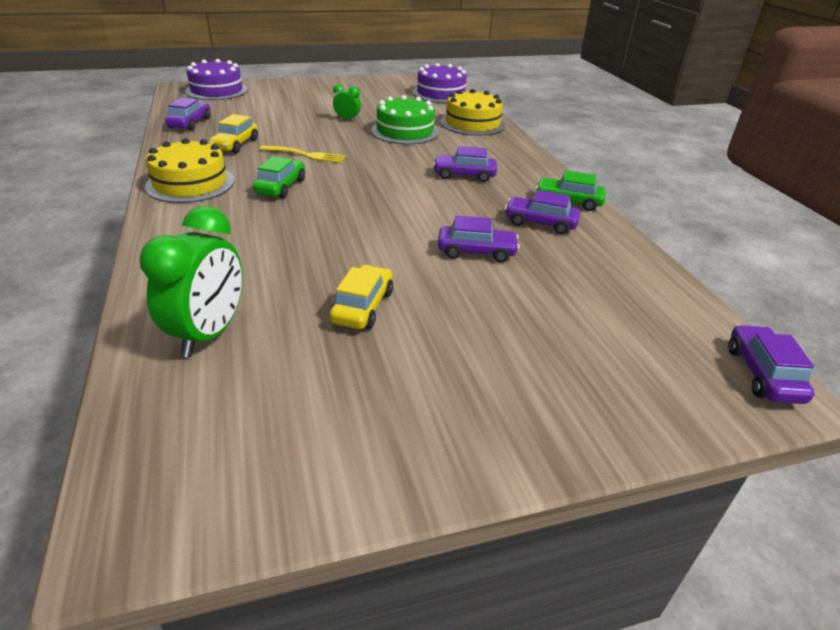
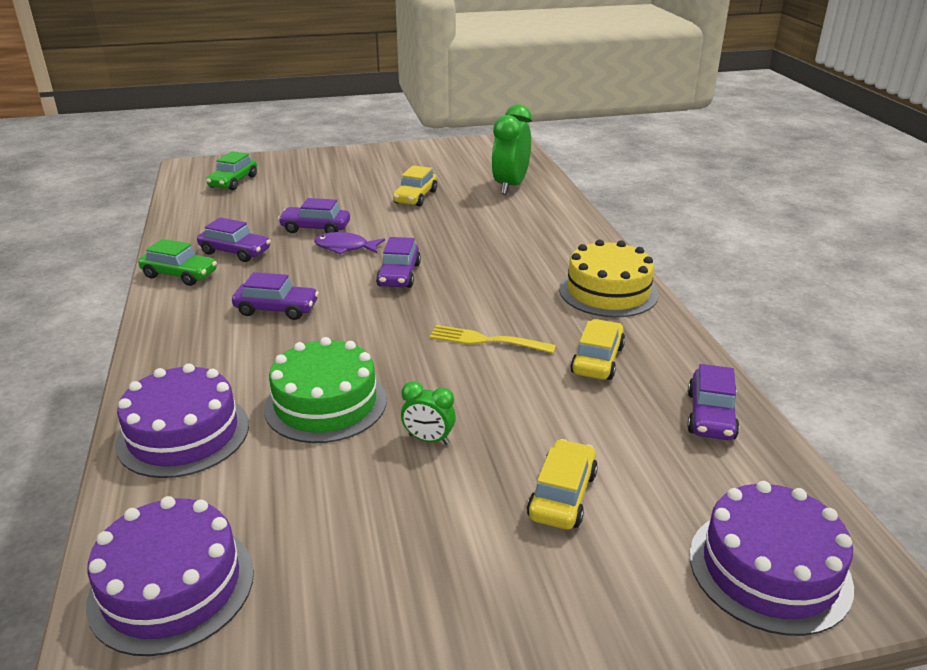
camera: 175 degrees left, 5 degrees down
green car [253,156,305,199] -> green car moved to [206,151,257,190]
yellow cake [441,89,505,136] -> purple cake [115,363,249,478]
purple car [728,325,815,404] -> purple car moved to [376,237,421,288]
none -> purple fish [314,232,385,254]
none -> yellow car [527,439,598,530]

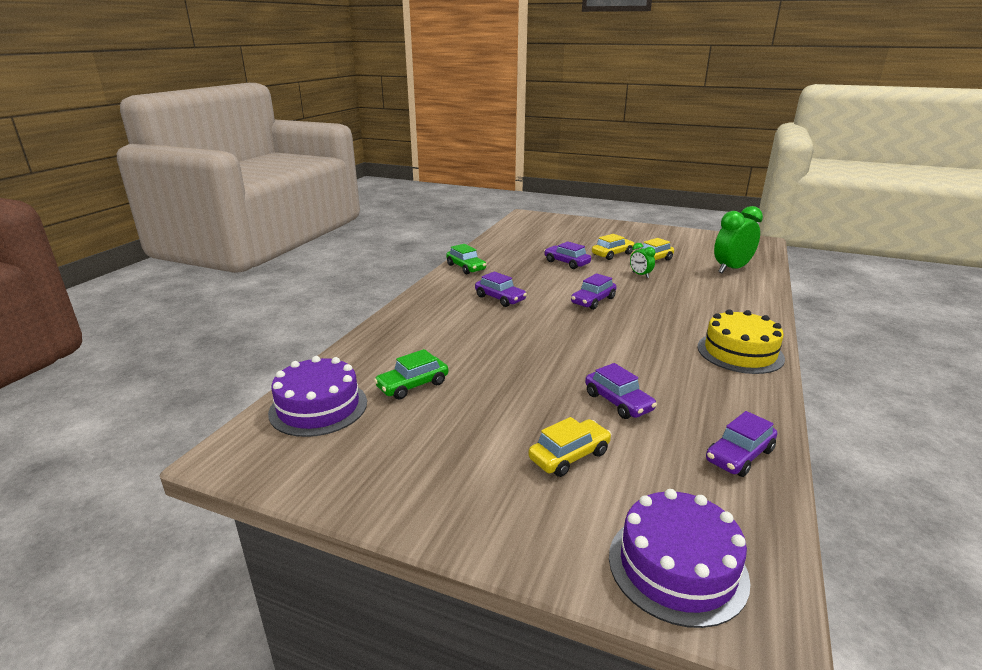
camera: 35 degrees right, 5 degrees down
purple cake [115,363,249,478] -> none
purple car [197,217,271,262] -> purple car moved to [585,363,657,419]
green car [206,151,257,190] -> green car moved to [374,349,448,400]
green cake [264,337,387,443] -> none
purple fish [314,232,385,254] -> none
green clock [401,381,456,445] -> green clock moved to [630,243,655,278]
yellow fork [429,325,556,353] -> none
yellow car [570,319,625,380] -> yellow car moved to [592,234,635,260]

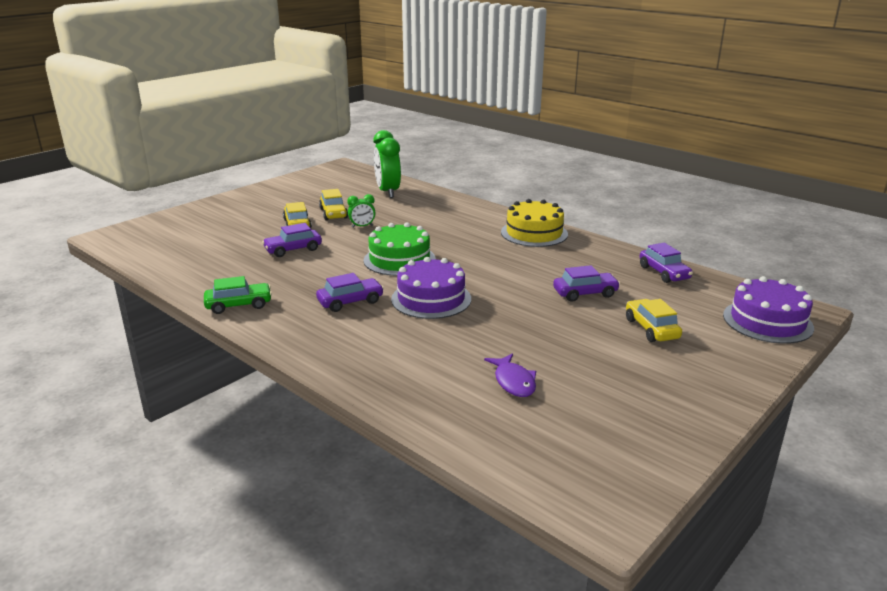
camera: 70 degrees left, 0 degrees up
purple cake [268,356,367,437] -> purple cake moved to [391,257,471,319]
green car [374,349,448,400] -> purple fish [484,353,536,397]
purple car [571,273,616,310] -> green cake [364,222,436,276]

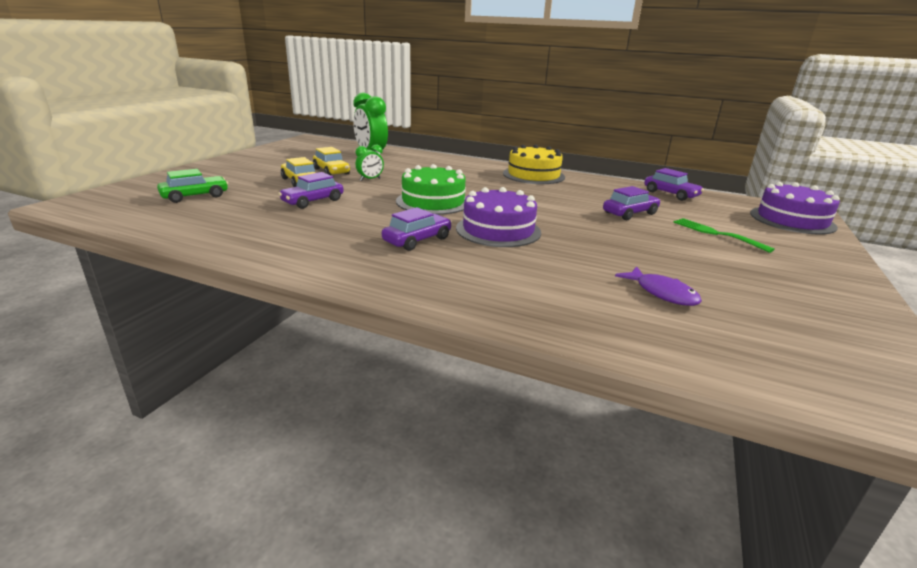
camera: 20 degrees left, 0 degrees up
green car [204,276,272,314] -> green car moved to [157,169,228,203]
yellow car [626,299,682,342] -> green fork [673,218,775,253]

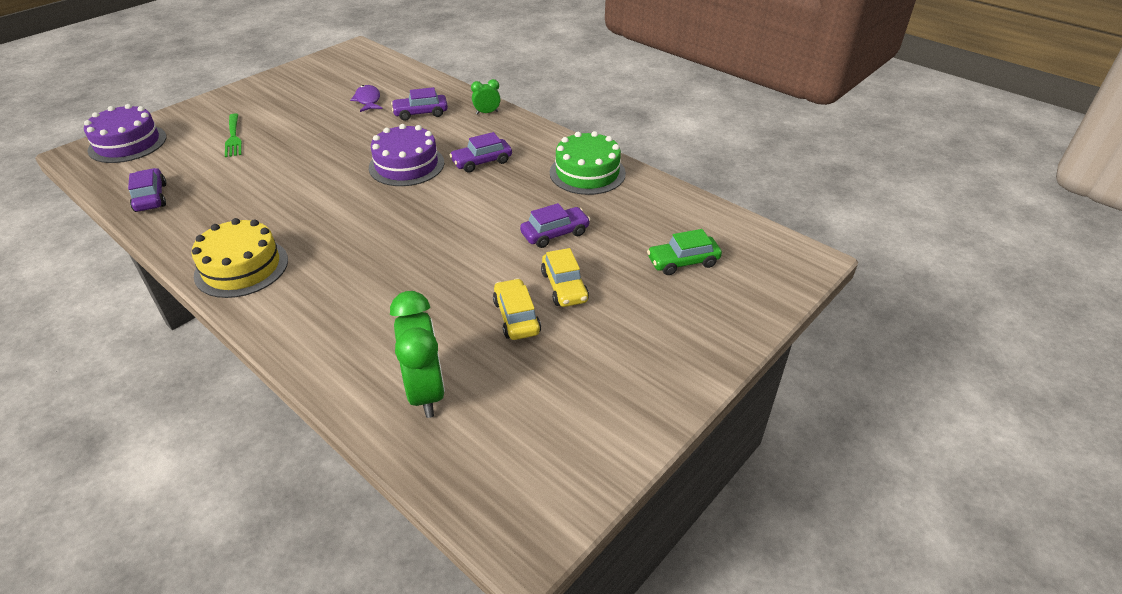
camera: 160 degrees left, 15 degrees up
green clock [356,145,384,181] -> green clock moved to [471,79,501,115]
green cake [396,164,466,215] -> green cake moved to [550,131,626,195]
purple car [603,186,660,220] -> purple car moved to [391,87,448,121]

